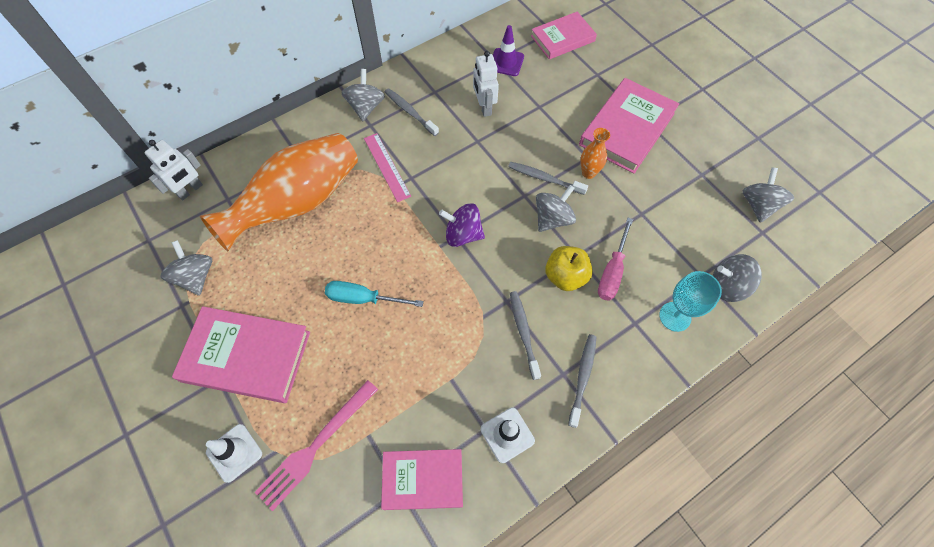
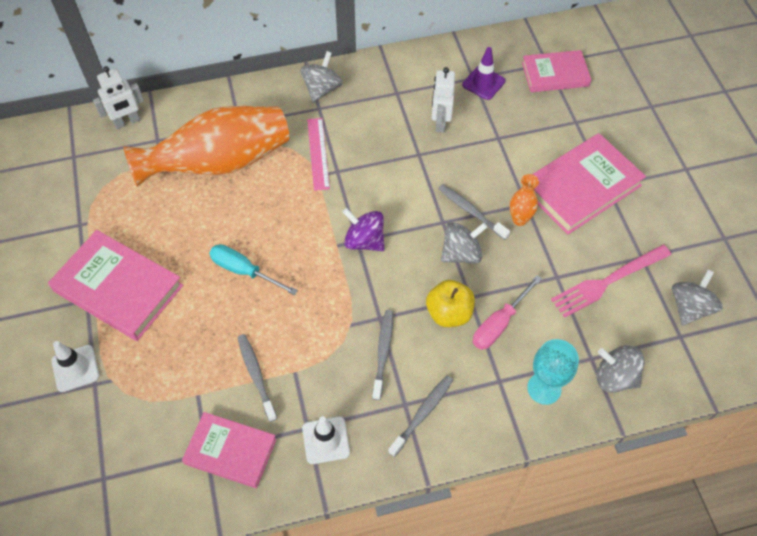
camera: 20 degrees right, 5 degrees down
grey spinning top [160,240,212,296] -> none
pink fork [255,380,378,511] -> pink fork moved to [551,244,671,318]
grey toothbrush [385,88,439,136] -> grey toothbrush moved to [237,334,277,422]

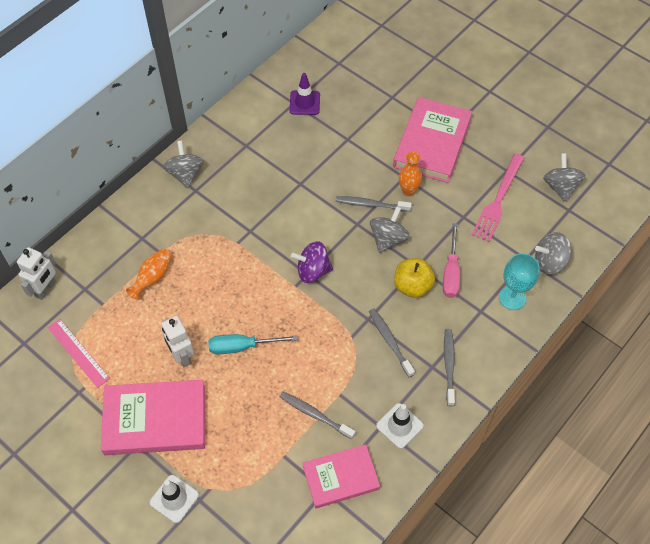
camera: 35 degrees left, 0 degrees up
orange vase [123,106,289,187] -> orange vase [126,248,173,299], size x0.41
pink ruler [307,118,330,191] -> pink ruler moved to [48,319,110,388]
white robot [432,67,455,133] -> white robot moved to [161,316,194,367]
pink book [522,50,591,92] -> none

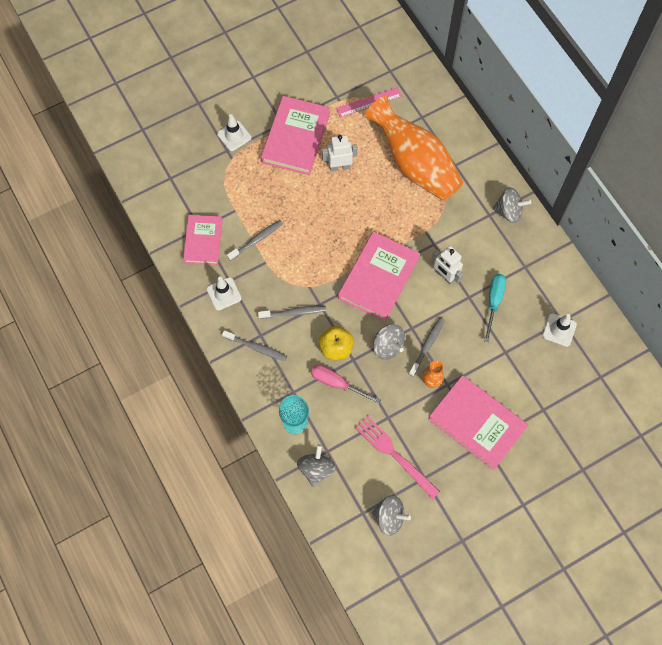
camera: 110 degrees right, 10 degrees up
white robot [17,247,56,300] -> white robot moved to [432,246,463,285]
orange vase [126,248,173,299] -> orange vase [365,96,463,201], size x2.46
turquoise screwdriver [208,334,298,354] -> turquoise screwdriver moved to [484,274,506,342]
purple traffic cone [290,73,320,115] -> white traffic cone [542,313,577,347]
purple spinning top [291,241,333,283] -> pink book [338,231,420,322]

